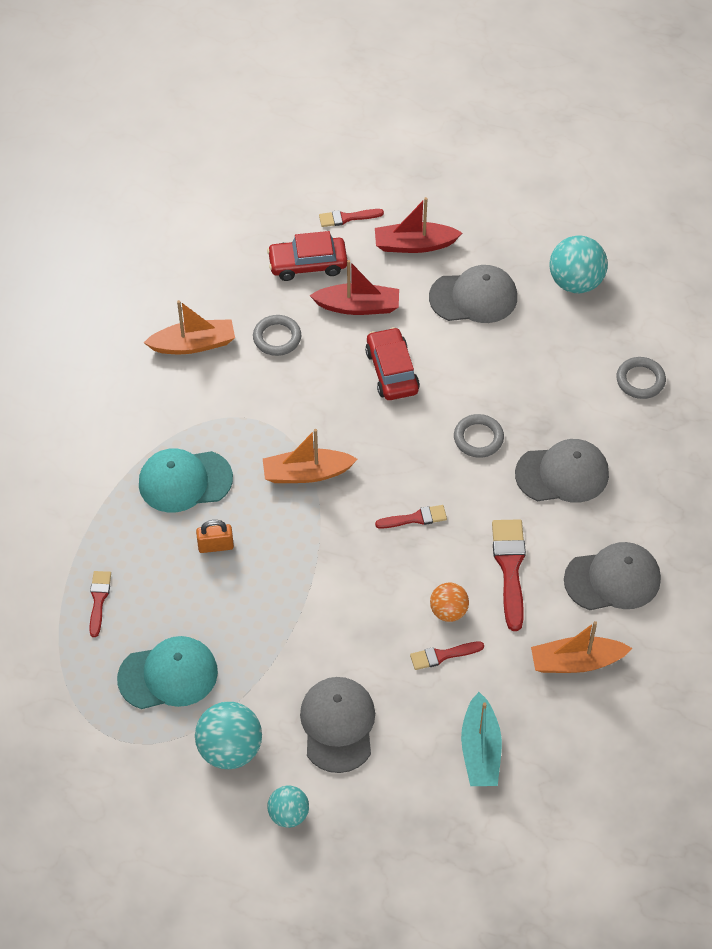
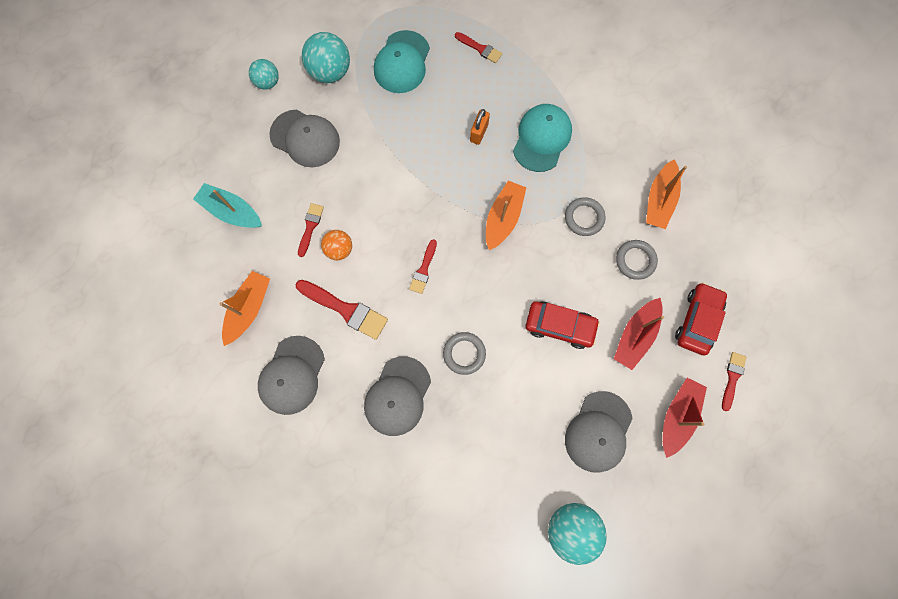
camera: 120 degrees right, 20 degrees up
grey ring [617,357,666,399] -> grey ring moved to [565,197,605,236]

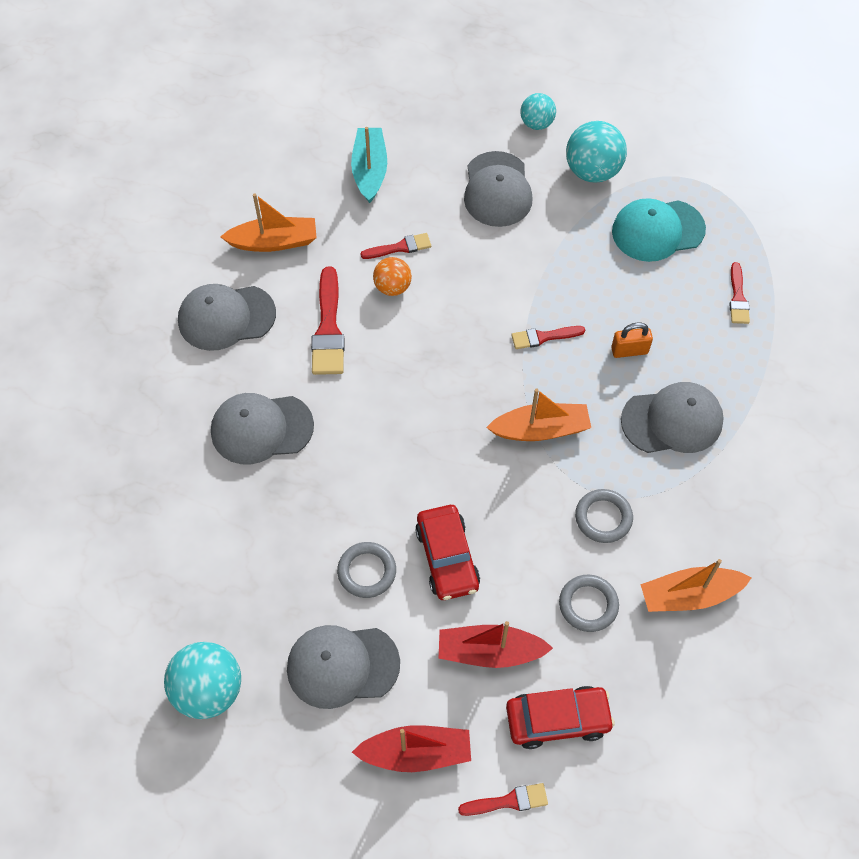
camera: 60 degrees right, 15 degrees down
red brush [409,239,437,294] -> red brush moved to [511,326,585,349]
grey ring [443,332,486,375] -> grey ring moved to [337,542,396,598]
turquoise cap [513,104,572,172] -> grey cap [621,382,724,453]

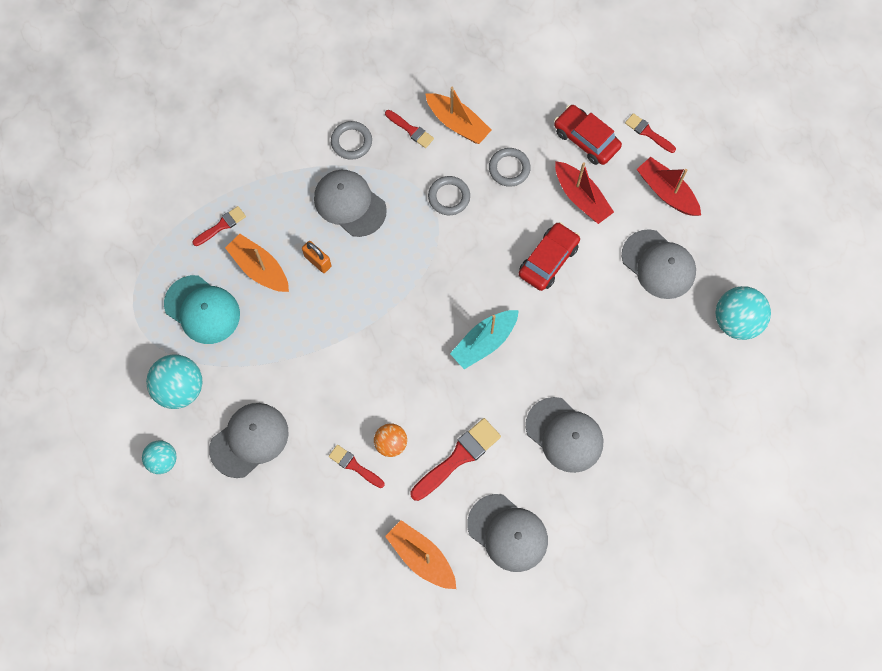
camera: 130 degrees left, 10 degrees up
grey ring [337,542,396,598] -> grey ring moved to [331,121,372,160]
turquoise boat [351,127,387,203] -> turquoise boat moved to [450,310,519,369]
orange boat [486,389,591,441] -> orange boat moved to [225,234,289,292]
red brush [511,326,585,349] -> red brush moved to [385,110,434,148]

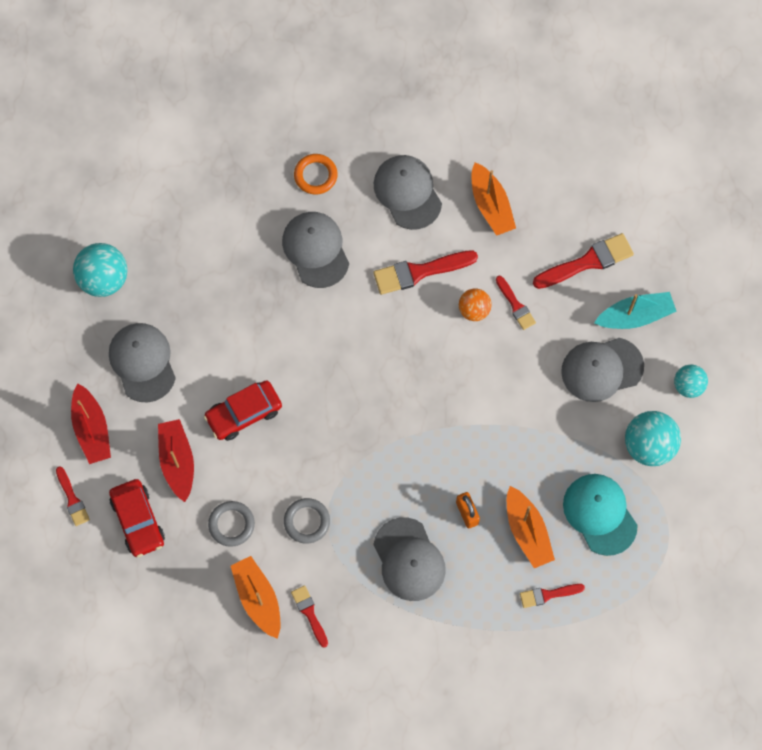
camera: 155 degrees left, 0 degrees up
grey ring [331,121,372,160] -> none
turquoise boat [450,310,519,369] -> turquoise boat moved to [594,292,677,329]
none -> orange ring [294,154,338,195]
none -> red brush [533,233,634,289]

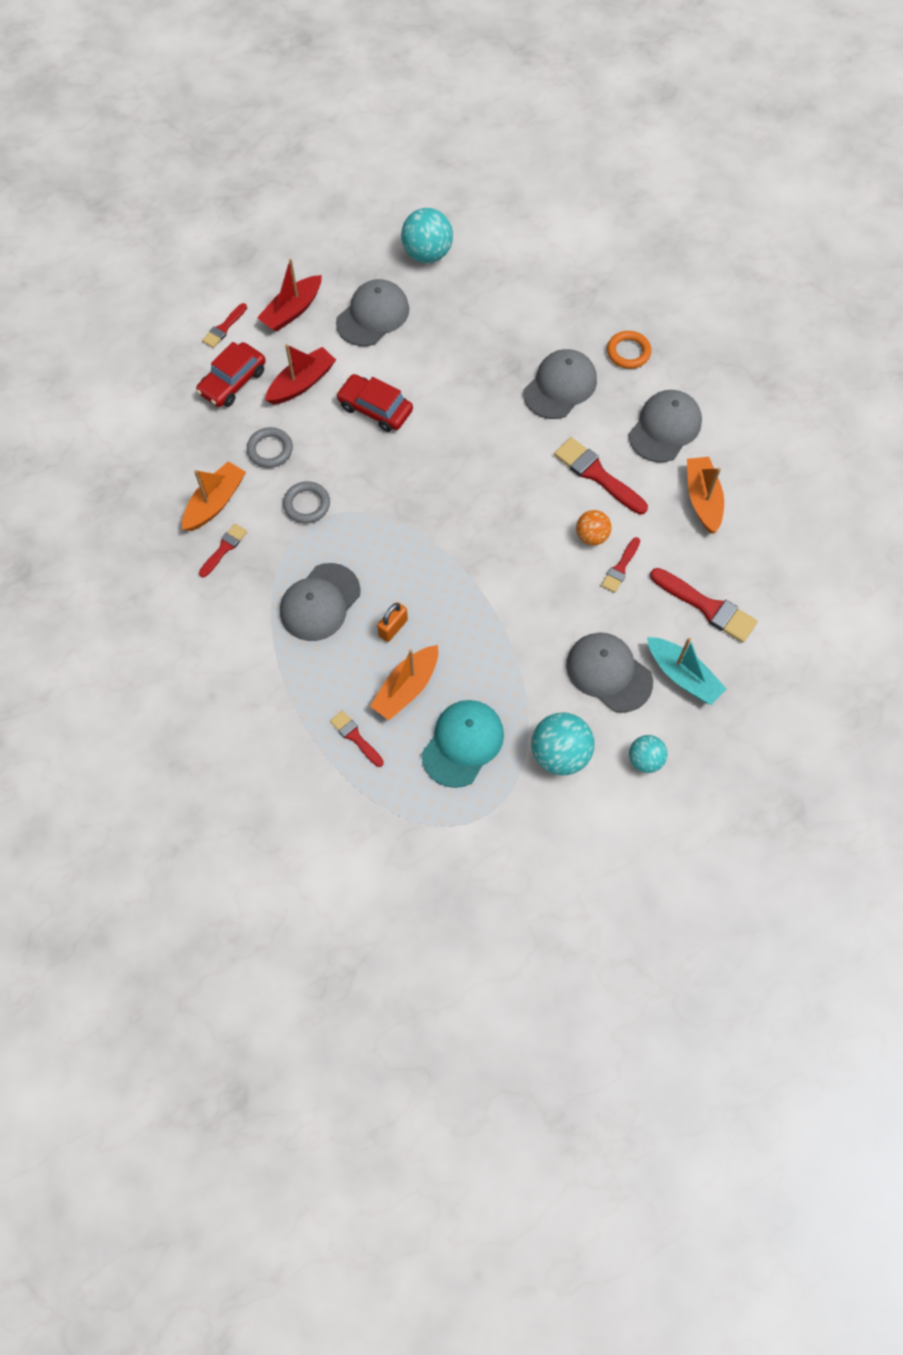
camera: 60 degrees right, 5 degrees down
orange boat [472,162,516,236] -> orange boat turned 135 degrees clockwise [687,457,724,533]

